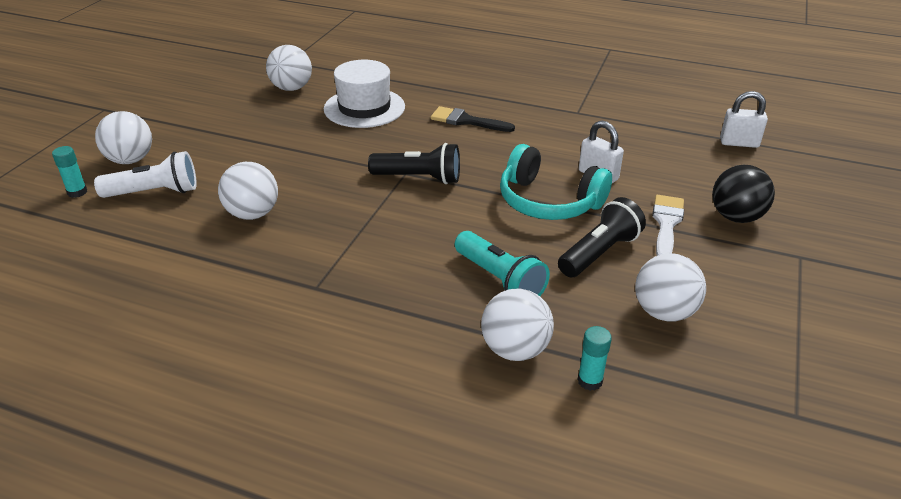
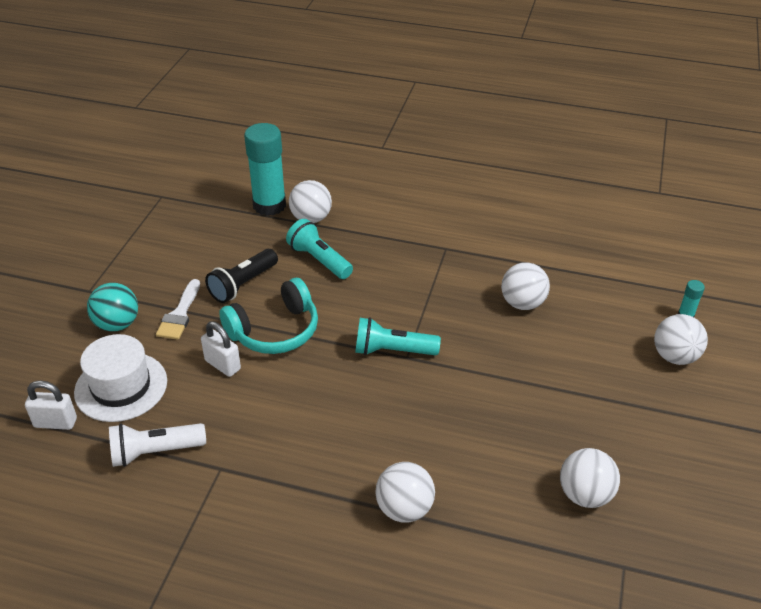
camera: 175 degrees right, 5 degrees up
white flashlight [94,151,197,198] -> white flashlight moved to [109,423,206,467]
white hat [324,60,405,128] -> white hat moved to [74,334,167,422]
black flashlight [368,143,460,184] -> turquoise flashlight [355,317,441,355]
black brush [431,106,515,132] -> none
turquoise headphones [500,144,612,220] -> turquoise headphones turned 120 degrees clockwise [219,278,318,354]
turquoise glue stick [577,326,612,391] -> turquoise glue stick [244,123,286,216], size x2.33
white ball [635,253,706,322] -> white ball moved to [375,462,435,522]
black ball [712,165,775,223] -> turquoise ball [87,283,138,332]

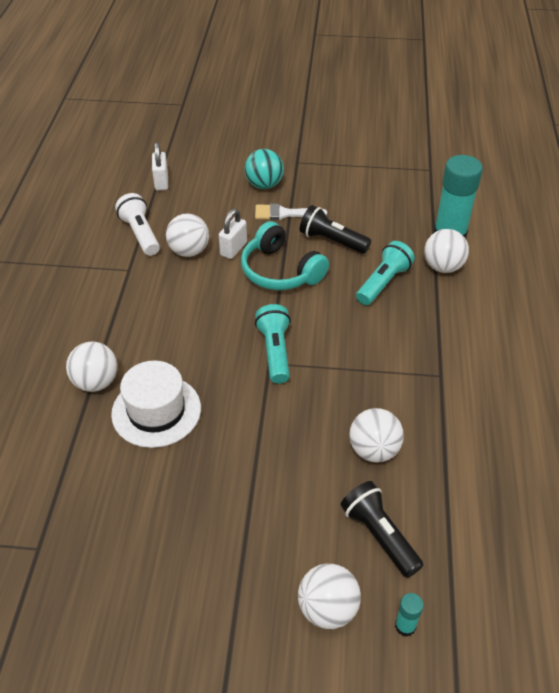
camera: 80 degrees right, 5 degrees up
white hat [74,334,167,422] -> white hat moved to [111,361,201,448]
white ball [560,448,620,508] -> white ball moved to [166,214,209,257]
none -> black flashlight [341,481,423,578]

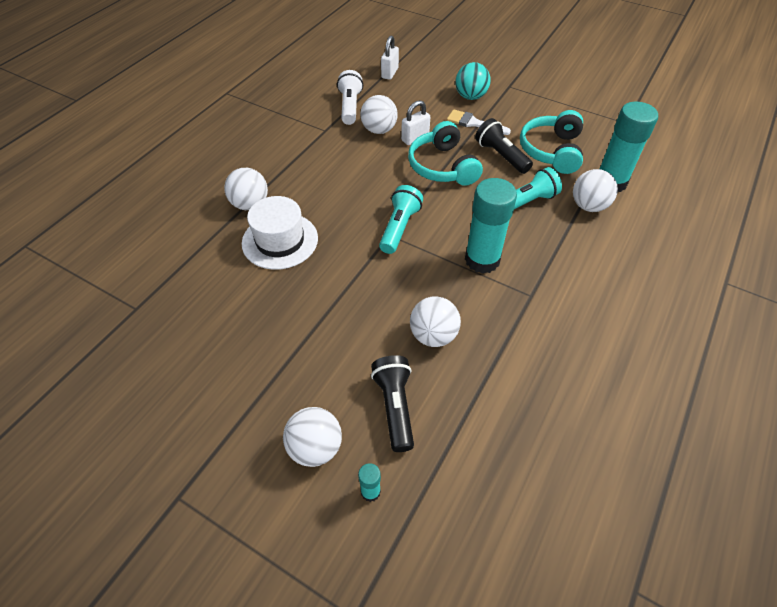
camera: 25 degrees right, 5 degrees up
none -> turquoise glue stick [465,178,517,273]
none -> turquoise headphones [520,110,583,174]

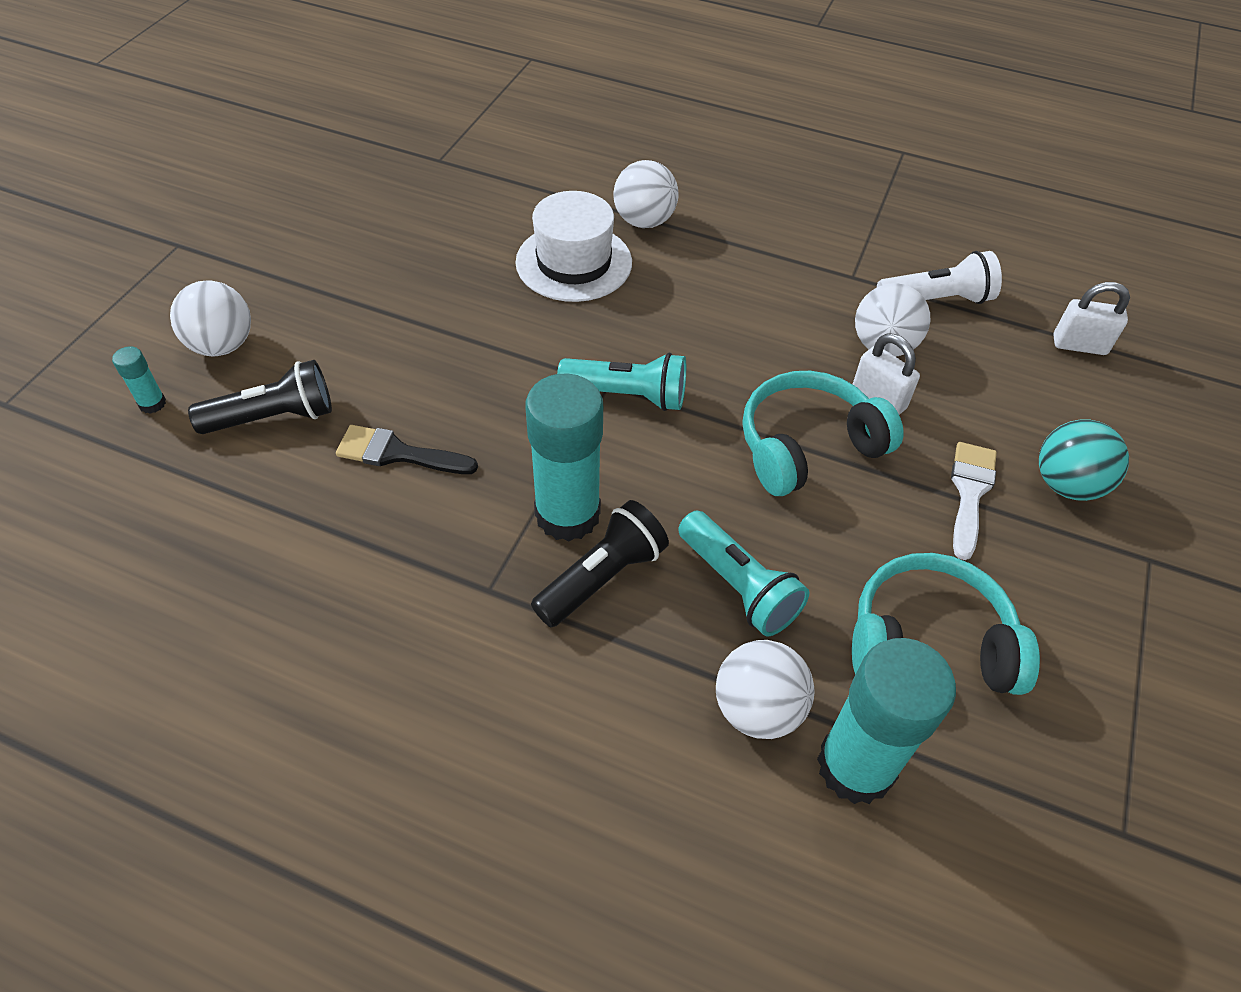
camera: 80 degrees right, 0 degrees up
white ball [410,297,461,347] -> black brush [336,425,478,474]
black flashlight [475,118,533,174] -> black flashlight moved to [531,500,669,627]

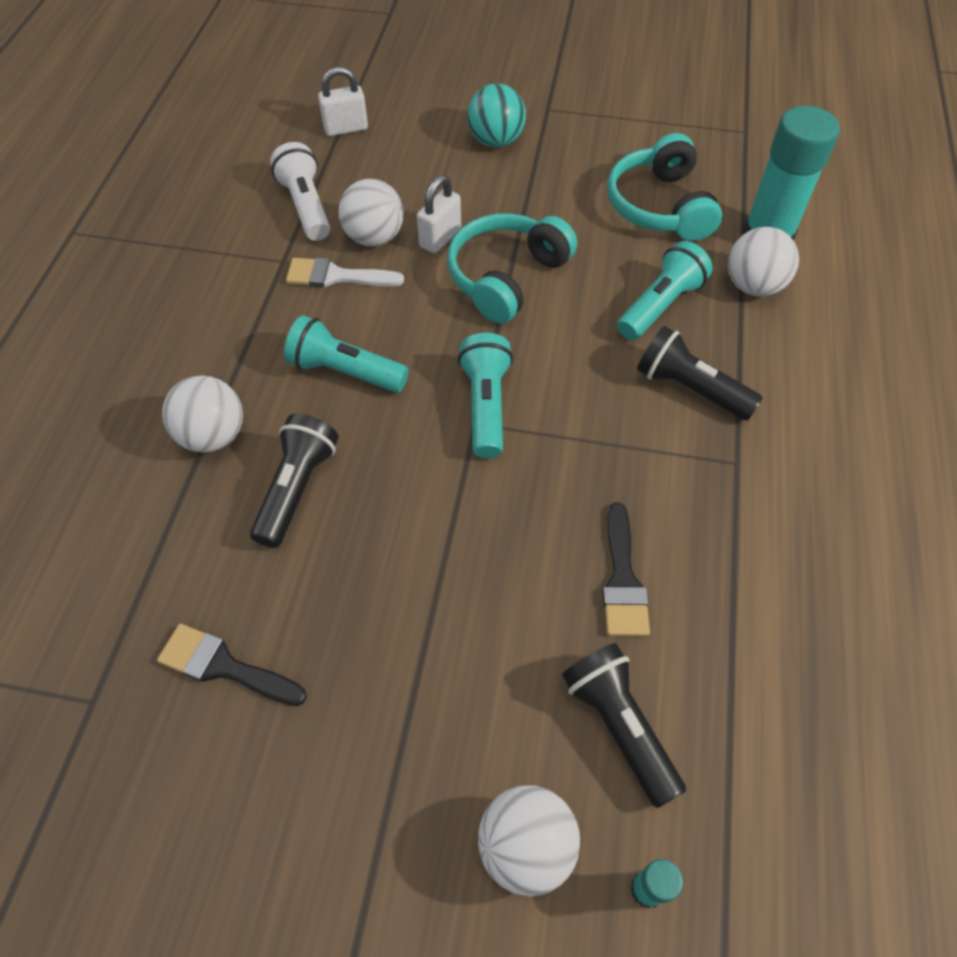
camera: 100 degrees left, 5 degrees up
white hat [515,191,632,302] -> black flashlight [250,414,339,548]
turquoise glue stick [525,373,603,541] -> none
turquoise headphones [743,371,903,496] -> turquoise headphones turned 75 degrees clockwise [447,213,577,324]
white brush [951,442,997,560] -> white brush moved to [286,257,404,288]
white padlock [1054,282,1130,355] -> white padlock turned 75 degrees clockwise [318,67,368,136]
none -> black brush [157,624,307,706]
none -> turquoise flashlight [284,315,409,393]

